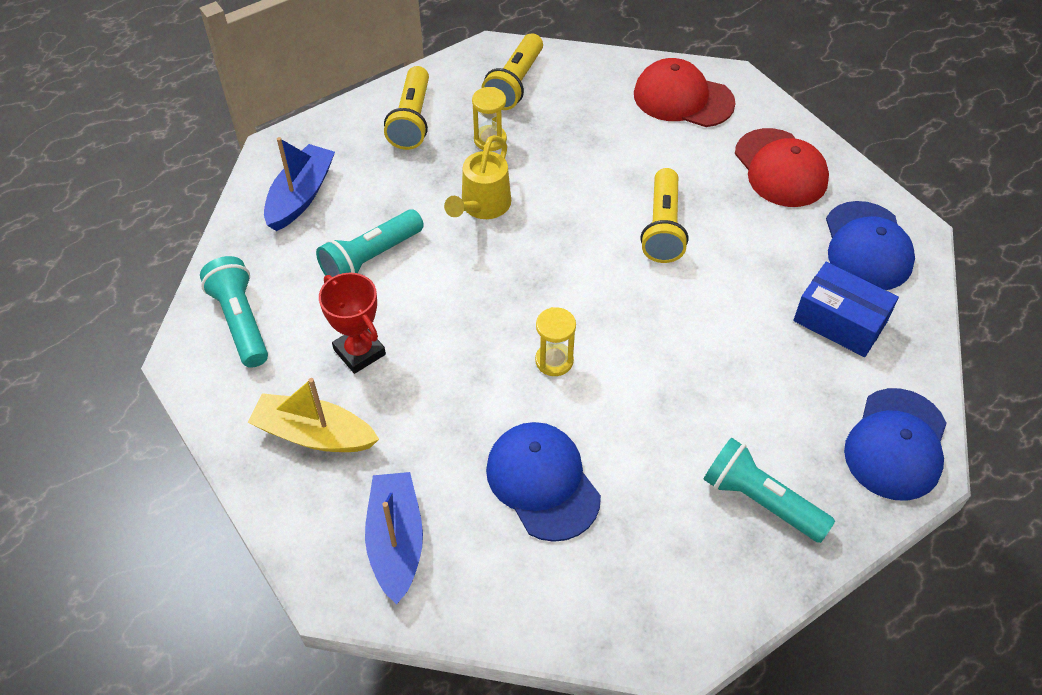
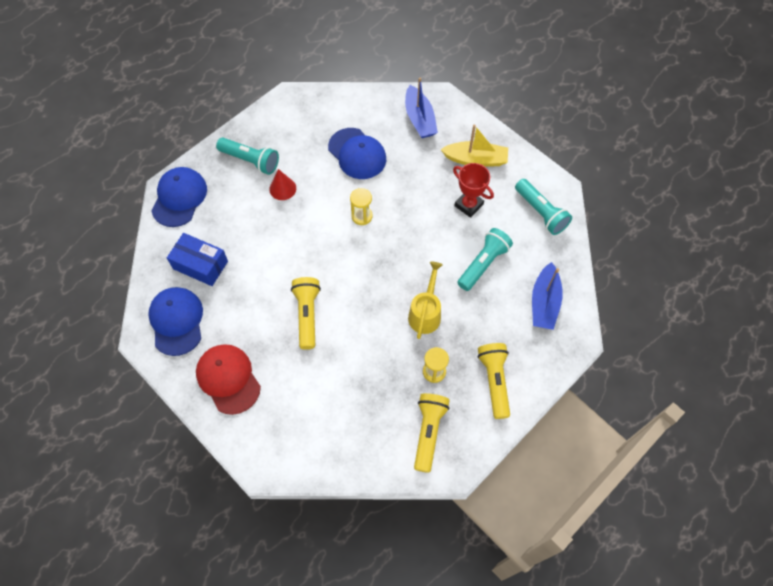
camera: 170 degrees right, 10 degrees up
red cap [634,58,736,127] -> none
none -> red cone [269,169,296,200]

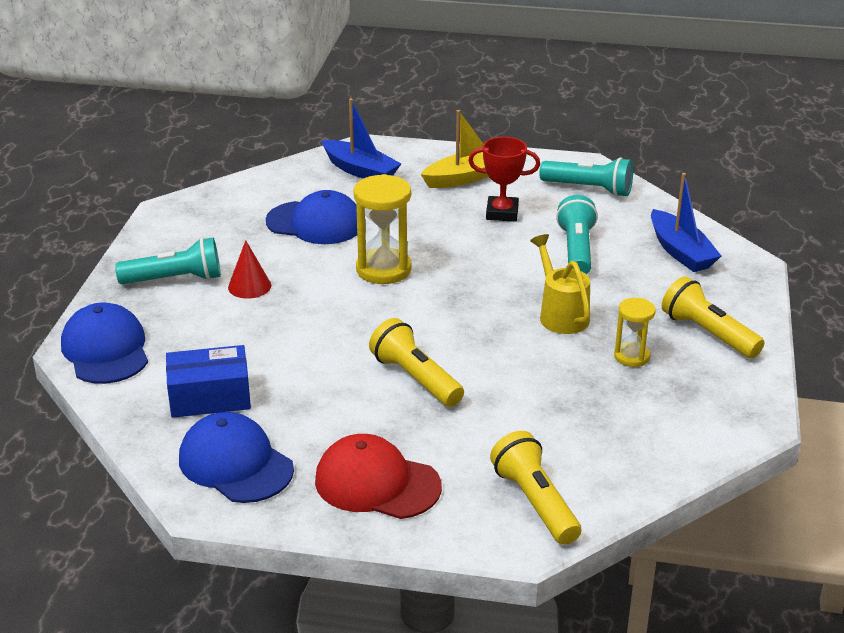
camera: 35 degrees left, 30 degrees down
yellow hourglass [350,188,373,225] -> yellow hourglass [354,174,412,284], size x1.71
yellow flashlight [414,393,450,473] -> yellow flashlight moved to [490,431,581,545]

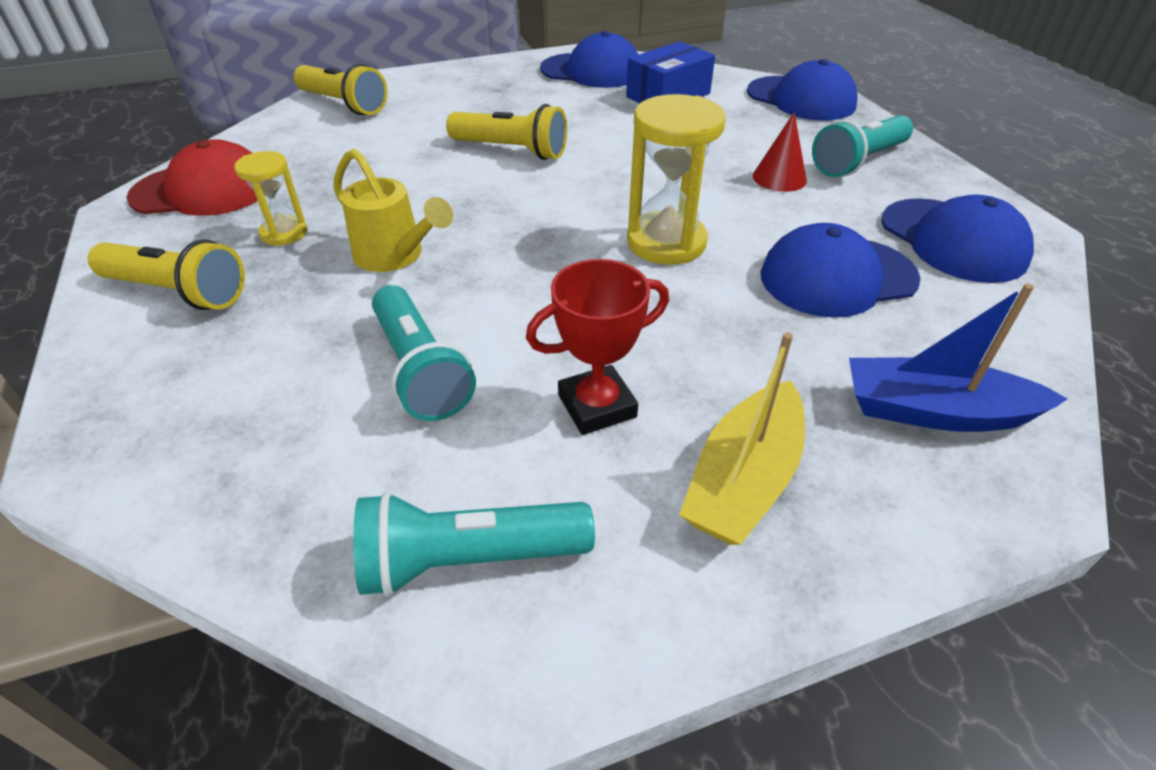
camera: 150 degrees right, 10 degrees up
red cap [315,434,442,519] -> red cap moved to [126,139,258,216]
blue boat [651,173,721,272] -> none
none -> blue cap [881,195,1034,283]

